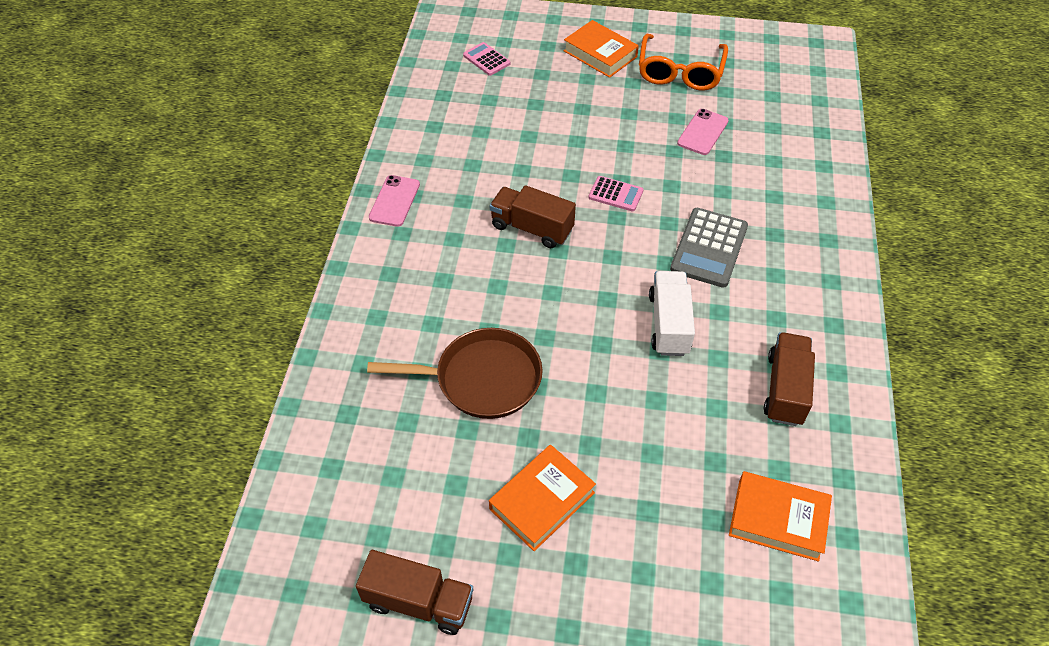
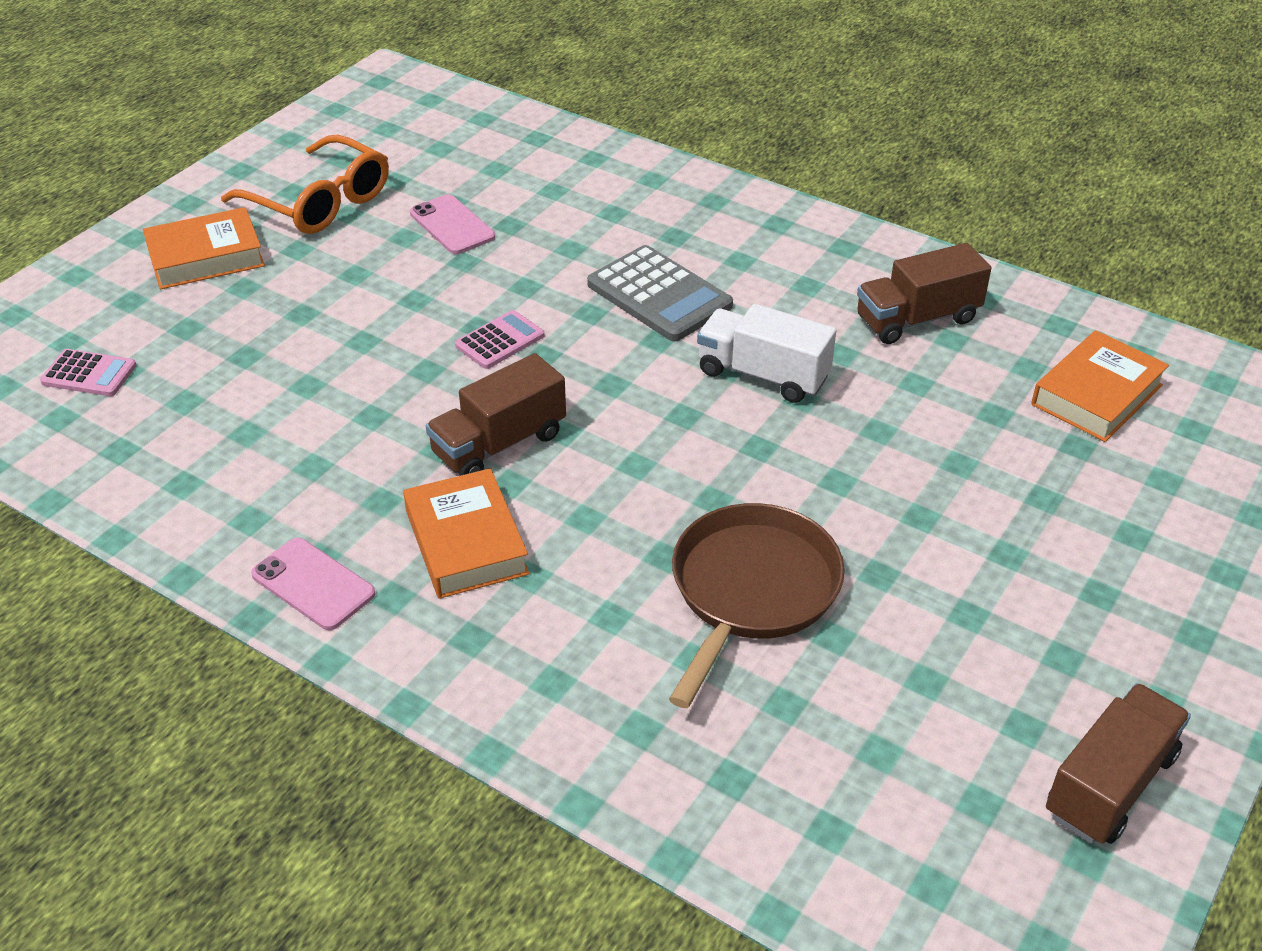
camera: 65 degrees left, 10 degrees down
pink calculator [463,42,510,76] -> pink calculator turned 150 degrees counterclockwise [40,349,136,396]
orange book [489,445,596,551] -> orange book moved to [403,468,529,599]
brown truck [764,332,815,426] -> brown truck turned 60 degrees counterclockwise [857,243,991,344]

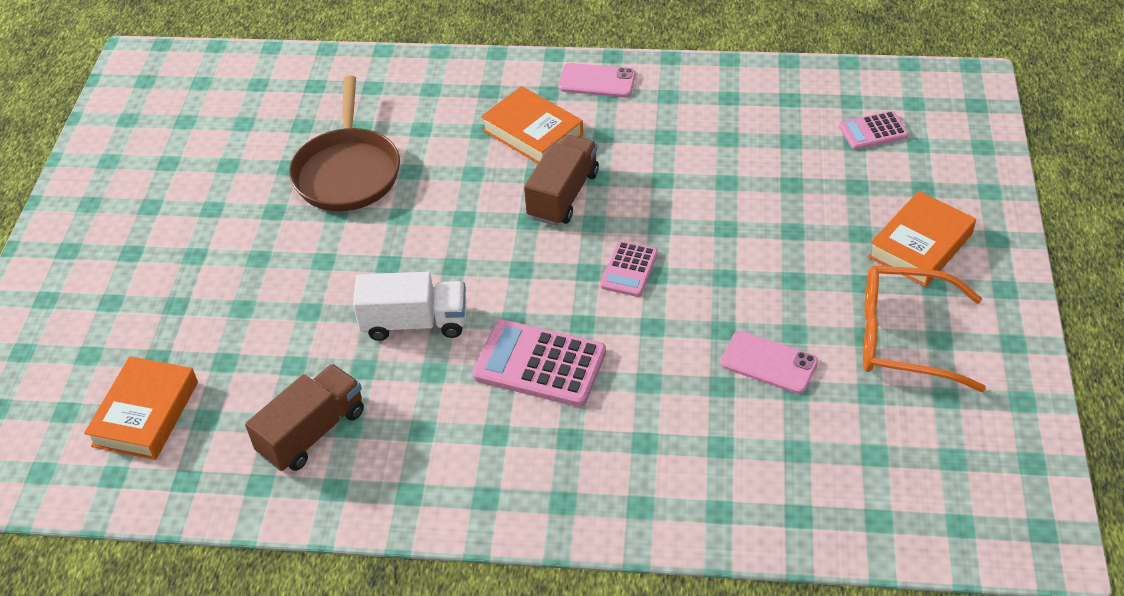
camera: 155 degrees right, 5 degrees up
grey calculator [587,245,733,341] -> pink calculator [472,319,606,407]
brown truck [1046,683,1191,844] -> none

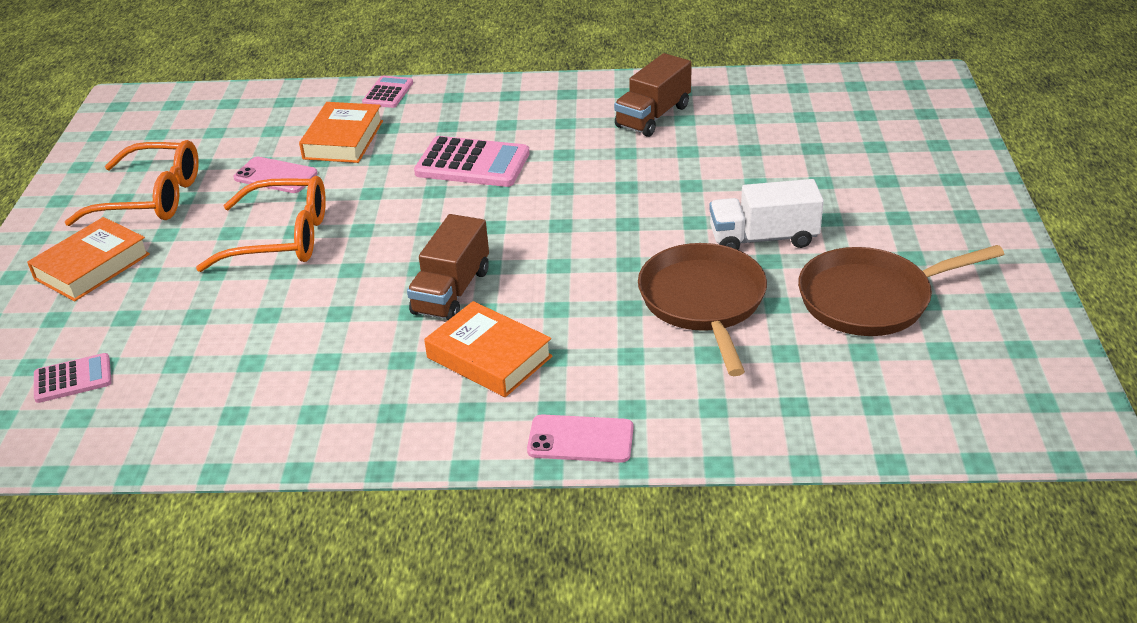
camera: 175 degrees right, 10 degrees down
orange book [84,356,198,460] -> orange book moved to [299,102,383,163]
white truck [353,272,466,341] -> white truck moved to [709,179,824,250]
pink phone [558,63,636,97] -> pink phone moved to [527,414,633,463]
pink calculator [600,241,658,297] -> pink calculator moved to [362,76,413,108]
none -> orange glasses [196,176,326,272]
none -> brown pan [798,245,1004,336]

